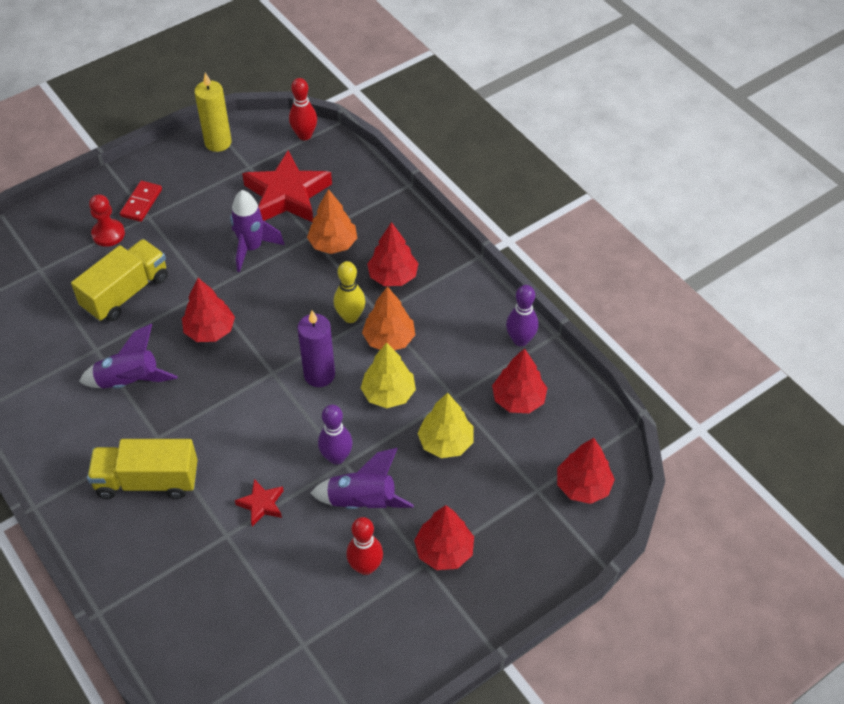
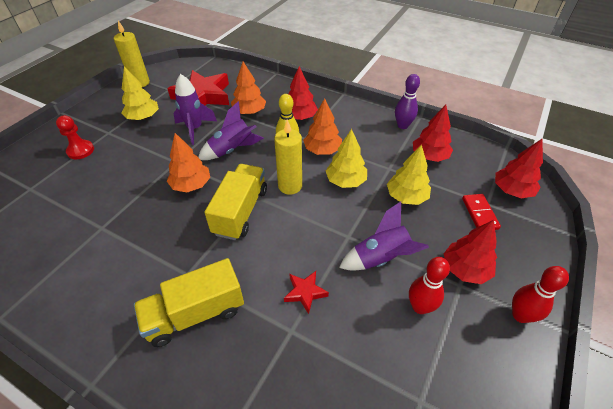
camera: 25 degrees left, 5 degrees down
yellow truck [71,239,168,322] -> yellow truck moved to [204,164,267,240]
purple rocket [79,324,178,389] -> purple rocket moved to [198,101,264,160]
red domino [120,181,162,222] -> red domino moved to [462,194,501,230]
red tree [182,278,235,342] -> orange tree [167,133,210,192]
red bowling pin [289,78,317,140] -> red bowling pin moved to [512,266,569,323]
purple candle [298,311,335,387] -> yellow candle [274,120,302,195]
purple bowling pin [318,405,353,465] -> none
none -> yellow tree [121,66,159,120]

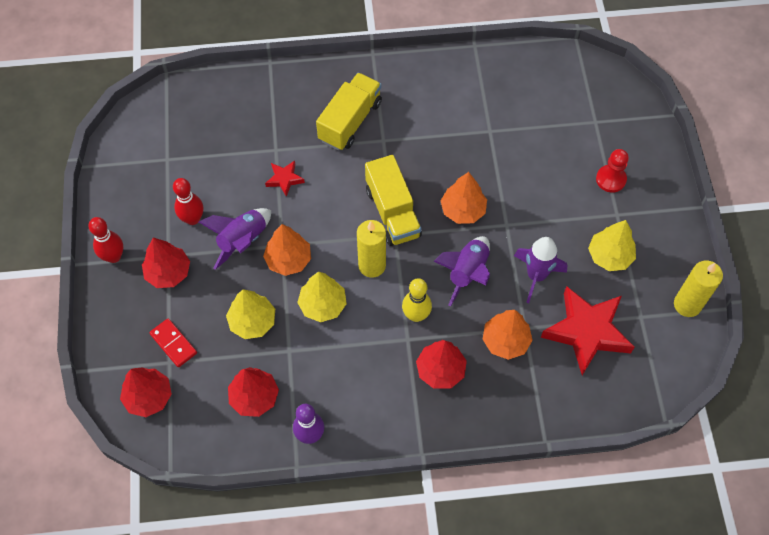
camera: 145 degrees right, 15 degrees up
orange tree [303,98,342,155] -> orange tree moved to [263,224,311,276]

